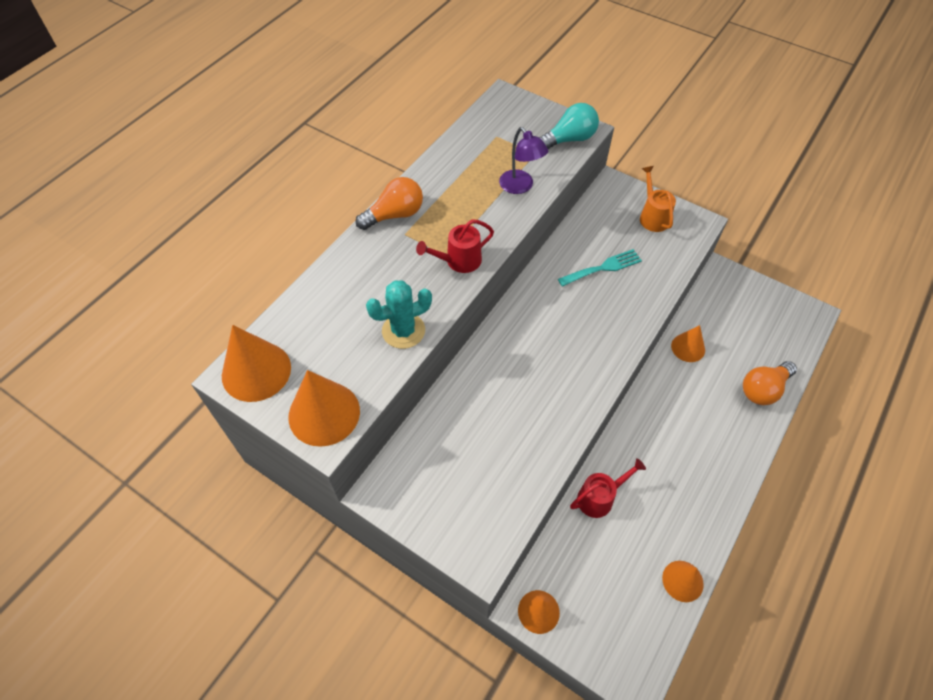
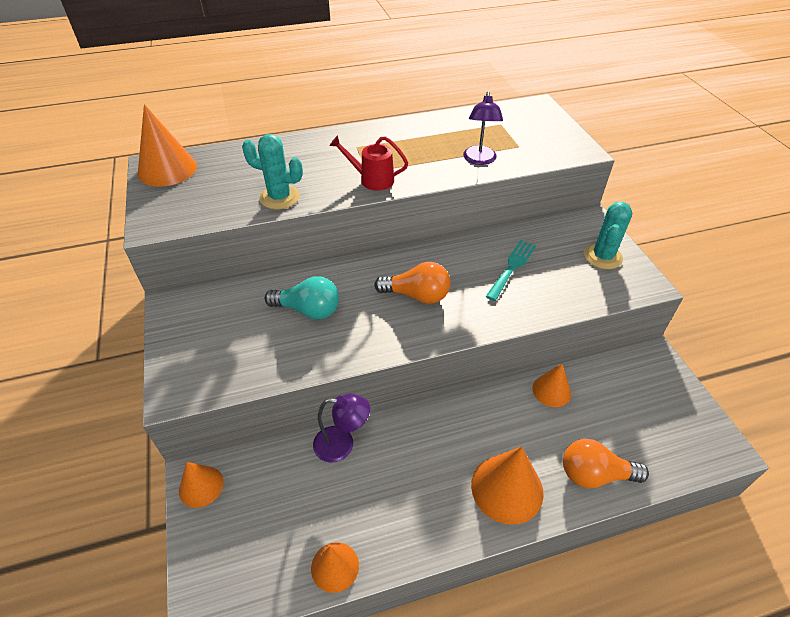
camera: 40 degrees right, 10 degrees down
orange cone [288,370,360,447] -> orange cone moved to [471,447,544,525]
orange light bulb [355,177,423,230] -> orange light bulb moved to [374,262,451,304]
turquoise light bulb [539,103,599,149] -> turquoise light bulb moved to [265,276,339,319]
turquoise fork [558,249,642,287] -> turquoise fork turned 75 degrees counterclockwise [486,240,536,301]
red watering can [570,458,646,518] -> purple lamp [313,394,370,463]
orange watering can [640,166,676,232] -> turquoise cactus [584,202,632,269]

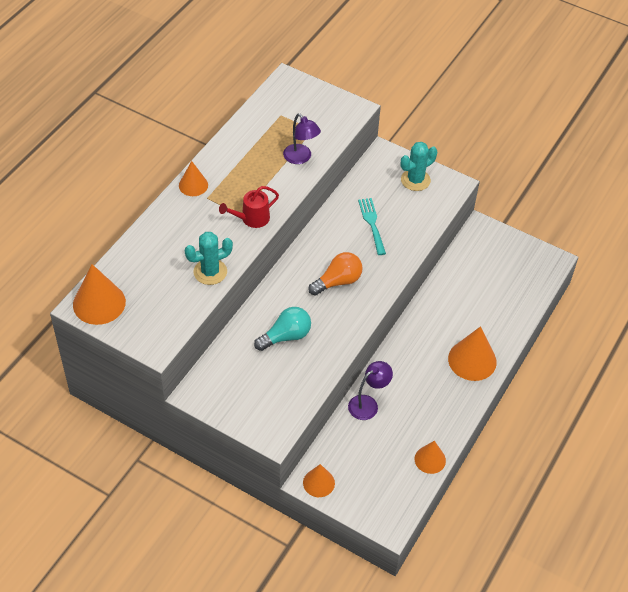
camera: 45 degrees left, 5 degrees up
orange cone [532,364,571,407] -> orange cone moved to [179,161,208,196]
orange light bulb [563,439,649,488] -> none
turquoise cactus [584,202,632,269] -> turquoise cactus turned 75 degrees clockwise [401,142,437,191]

